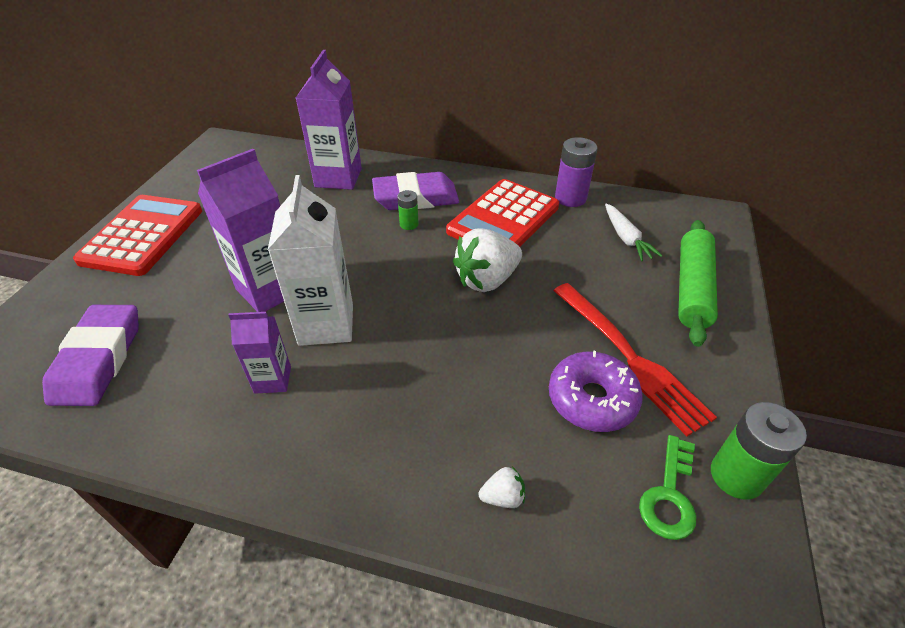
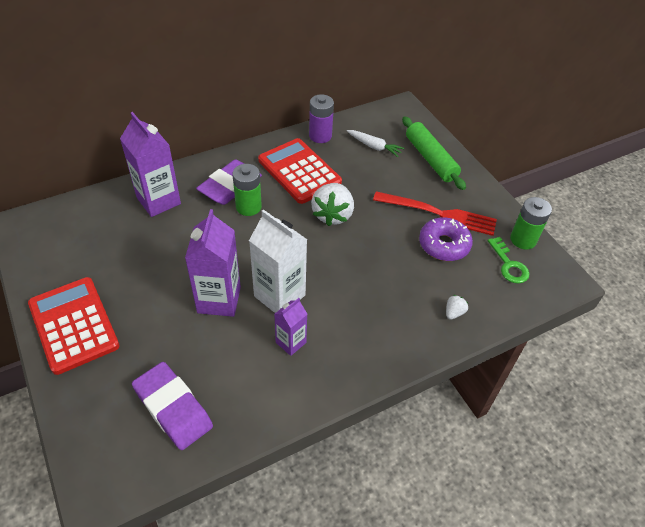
camera: 45 degrees left, 5 degrees up
green battery [397,190,419,230] -> green battery [232,164,262,216], size x1.78
red calculator [446,179,559,247] -> red calculator turned 150 degrees clockwise [258,138,342,204]

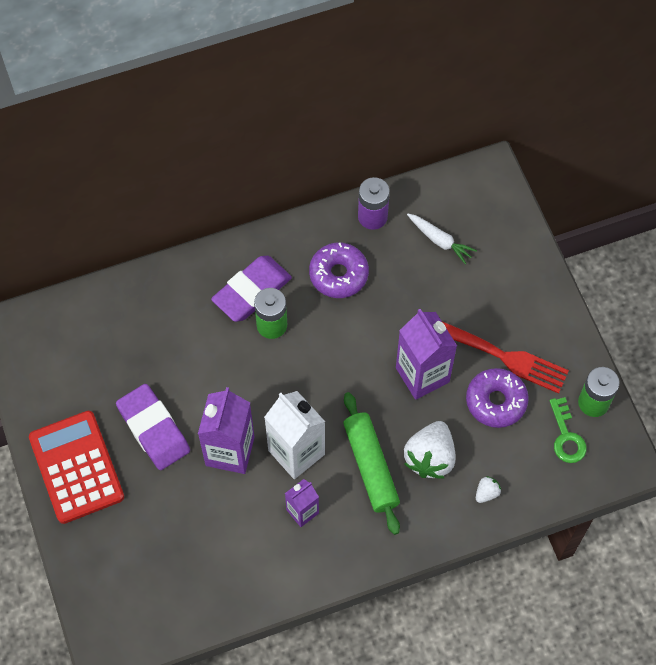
camera: 10 degrees right, 15 degrees up
purple carton [120,112,181,217] -> purple carton moved to [396,309,457,400]
purple eraser [132,362,213,450] -> purple eraser moved to [116,384,190,470]
red calculator [258,138,342,204] -> purple donut [309,243,369,298]
white strawberry [311,183,354,226] -> white strawberry moved to [404,421,455,479]
green rolling pin [402,116,466,190] -> green rolling pin moved to [343,392,400,535]

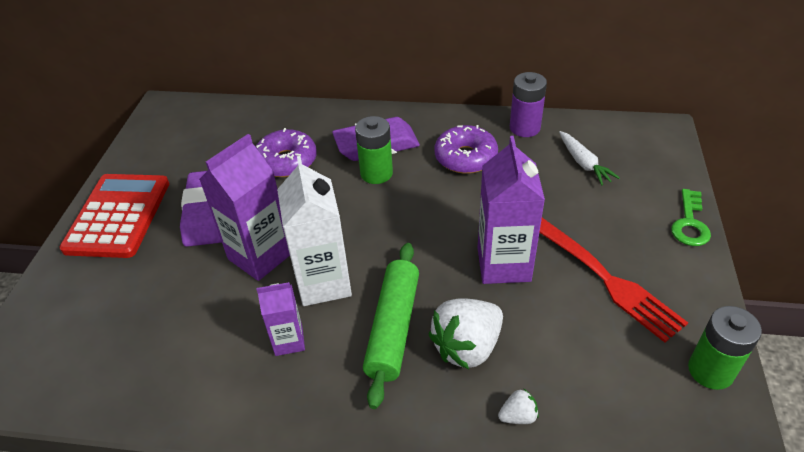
camera: 30 degrees right, 20 degrees down
purple donut [466,368,529,428] -> purple donut moved to [256,128,317,177]
green key [549,397,587,463] -> green key moved to [671,189,711,246]

